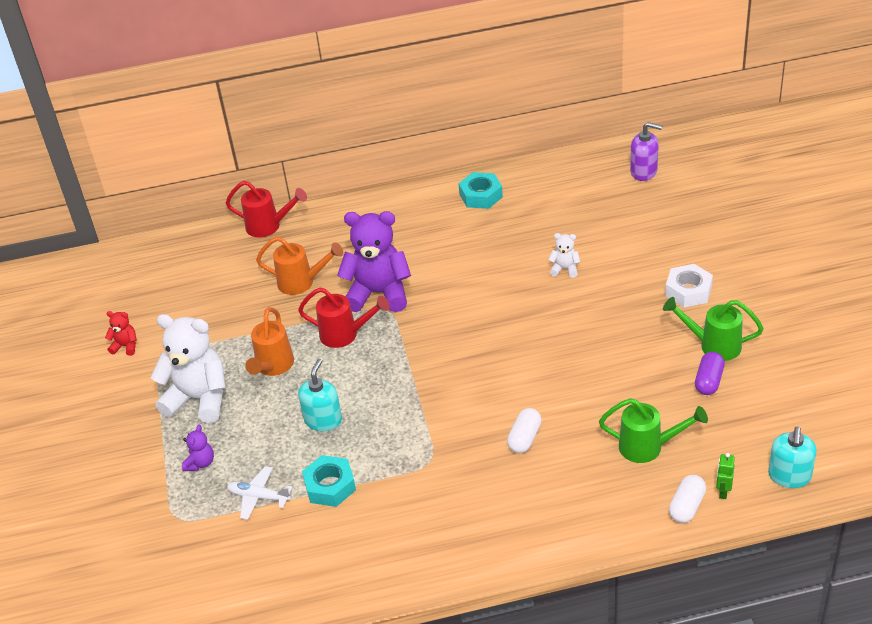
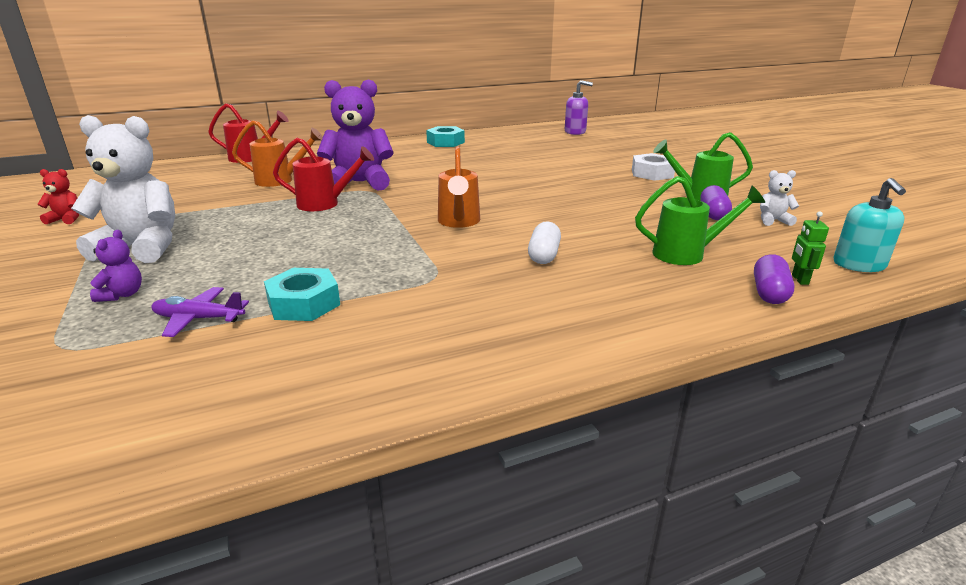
camera: 15 degrees left, 15 degrees down
white plane [227,466,292,520] -> purple plane [151,287,249,337]
orange watering can [245,307,294,376] -> orange watering can moved to [438,146,480,228]
turquoise soap dispenser [298,359,342,431] -> none
white teddy bear [548,233,580,278] -> white teddy bear moved to [760,170,799,226]
white capsule [669,475,706,523] -> purple capsule [754,254,795,304]

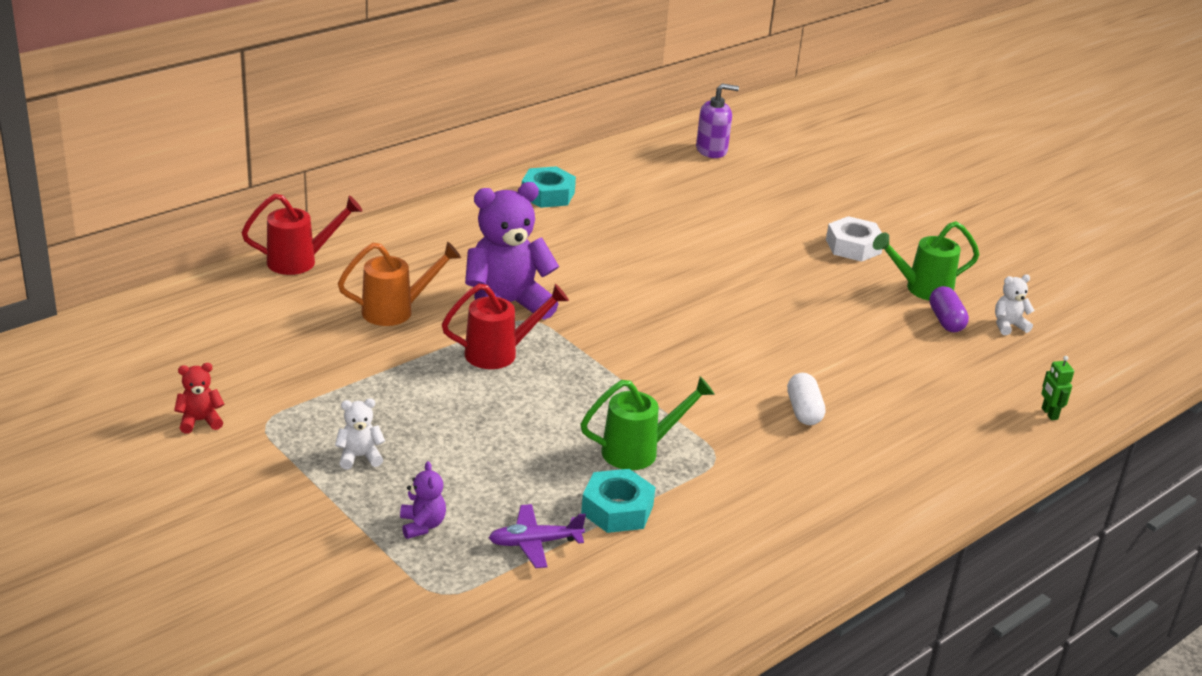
camera: 20 degrees left, 5 degrees up
white teddy bear [71,115,175,263] -> white teddy bear [335,398,385,469], size x0.44
orange watering can [438,146,480,228] -> none
green watering can [635,176,765,265] -> green watering can moved to [581,376,715,470]
purple capsule [754,254,795,304] -> none
turquoise soap dispenser [834,178,906,272] -> none

